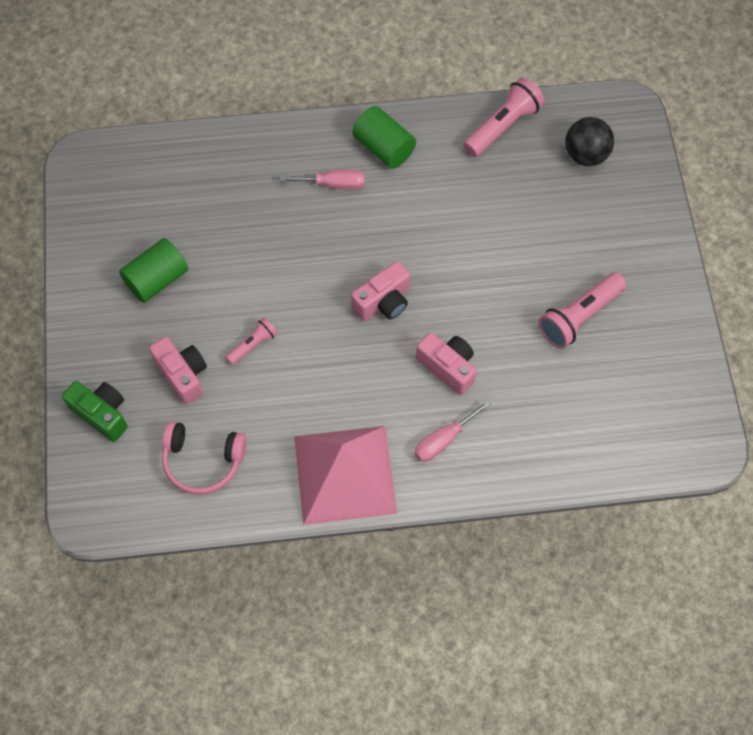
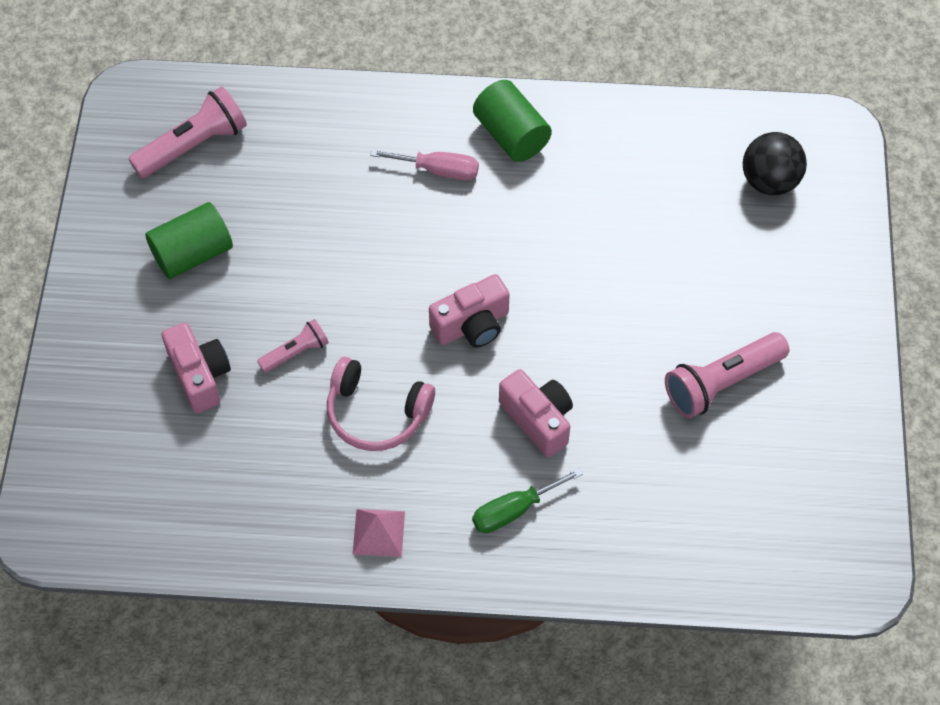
camera: 10 degrees right, 5 degrees down
green camera [62,381,128,442] -> none
pink headphones [162,421,247,495] -> pink headphones moved to [327,357,435,451]
pink pyramid [294,426,397,525] -> pink pyramid [352,509,405,557], size x0.40
pink screwdriver [414,400,491,462] -> green screwdriver [472,468,583,533]
pink flashlight [463,77,545,157] -> pink flashlight moved to [128,86,247,178]

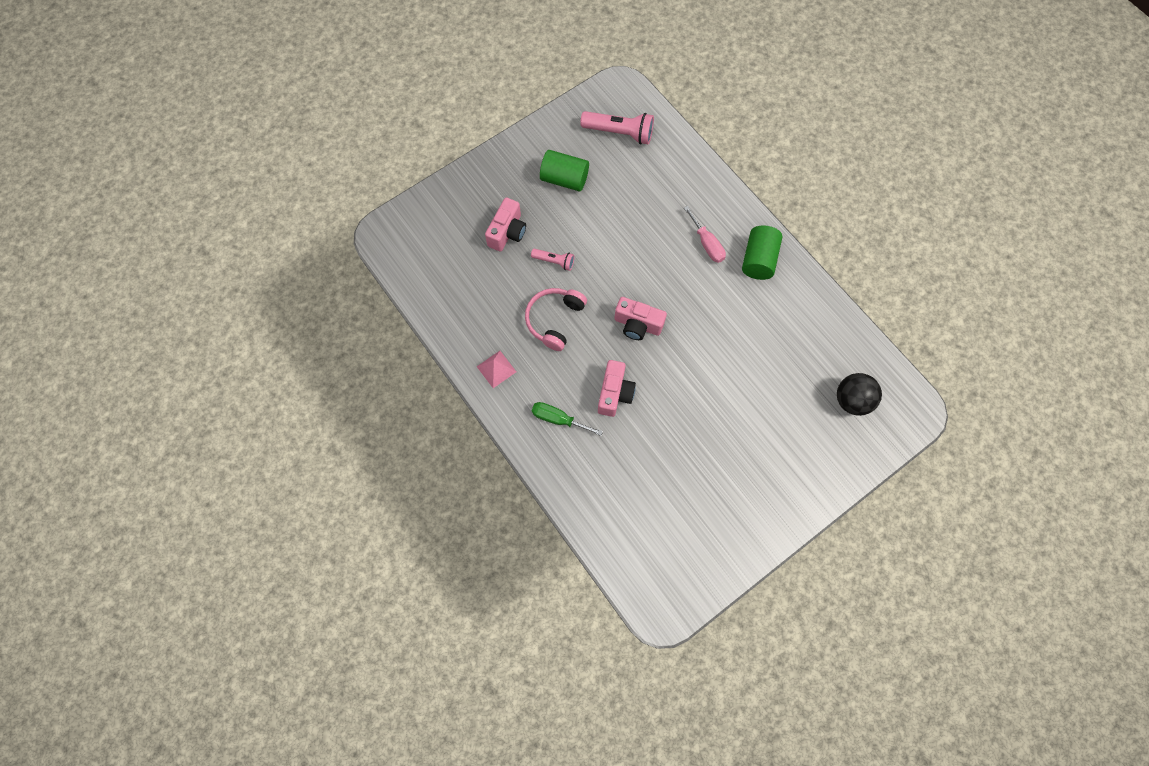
camera: 50 degrees right, 10 degrees up
pink headphones [327,357,435,451] -> pink headphones turned 45 degrees clockwise [525,288,587,351]
pink flashlight [665,332,789,418] -> none

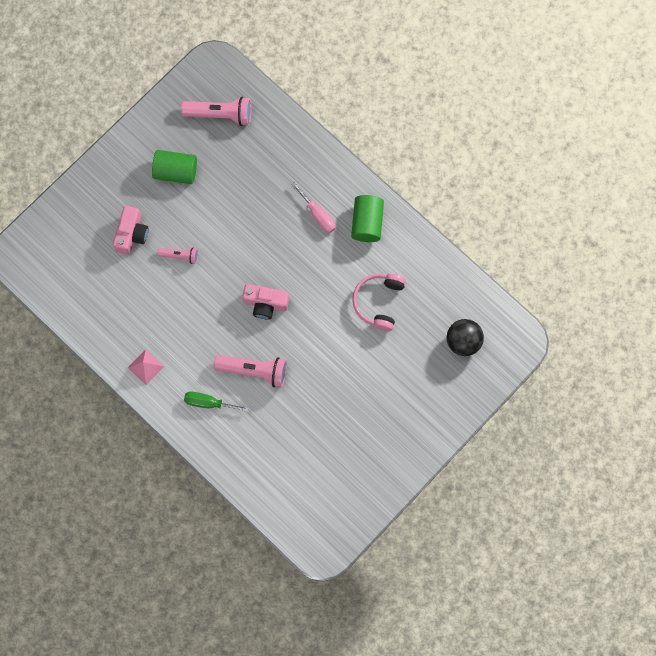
camera: 10 degrees left, 5 degrees up
pink headphones [525,288,587,351] -> pink headphones moved to [352,274,406,331]
pink camera [598,360,636,417] -> pink flashlight [214,355,287,387]

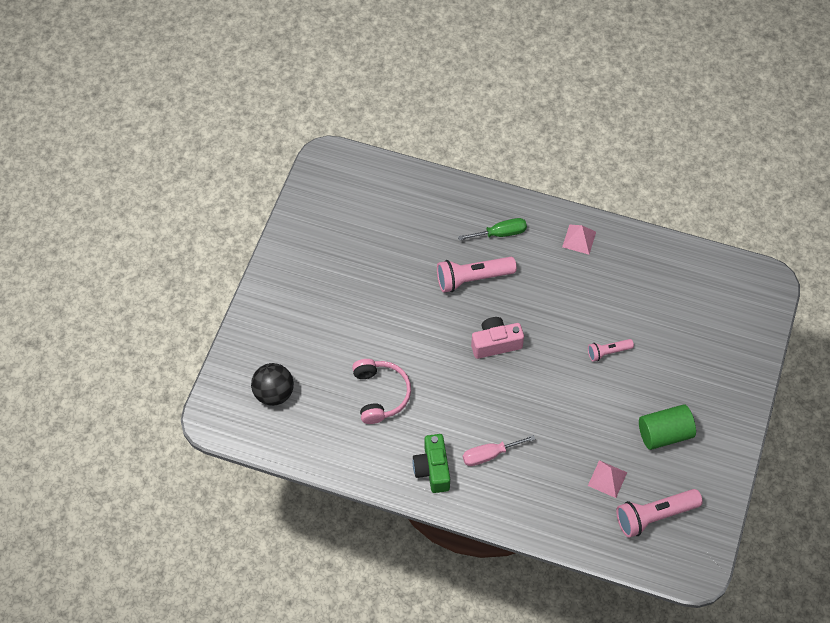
camera: 155 degrees right, 15 degrees down
pink camera [113,206,149,255] -> none
pink screwdriver [291,182,336,233] -> pink screwdriver turned 45 degrees counterclockwise [463,435,535,466]
green cylinder [351,195,384,242] -> green camera [413,434,450,493]
none -> pink pyramid [588,460,627,498]

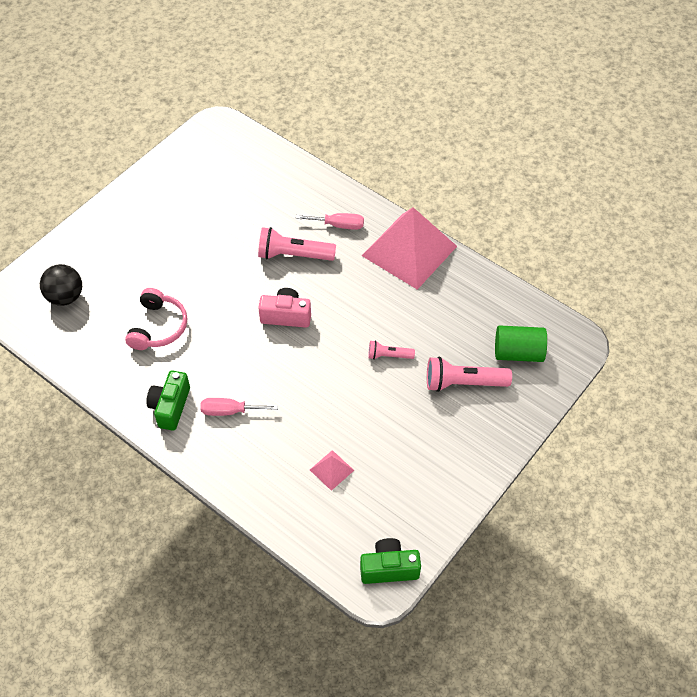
camera: 20 degrees right, 5 degrees down
green screwdriver [458,218,527,241] -> pink screwdriver [296,213,364,230]
pink pyramid [562,224,596,254] -> pink pyramid [362,207,457,290], size x2.47
pink flashlight [616,489,703,538] -> pink flashlight moved to [427,357,512,392]
green cylinder [639,404,696,450] -> green cylinder moved to [495,325,547,362]
none -> green camera [360,538,421,584]

